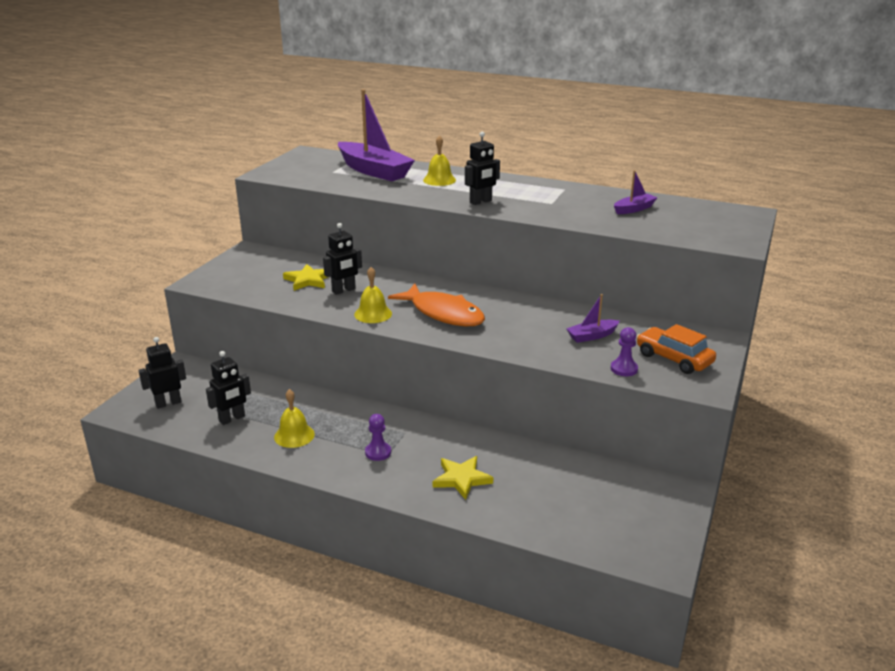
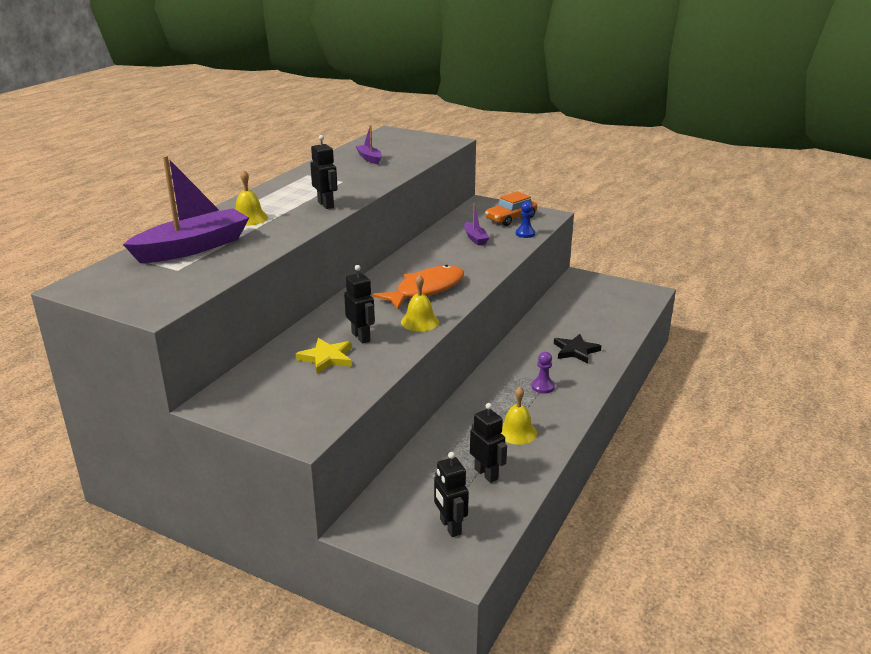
camera: 85 degrees left, 0 degrees up
yellow star [433,456,493,500] -> black star [554,334,601,364]
purple pawn [611,327,638,376] -> blue pawn [516,201,535,238]

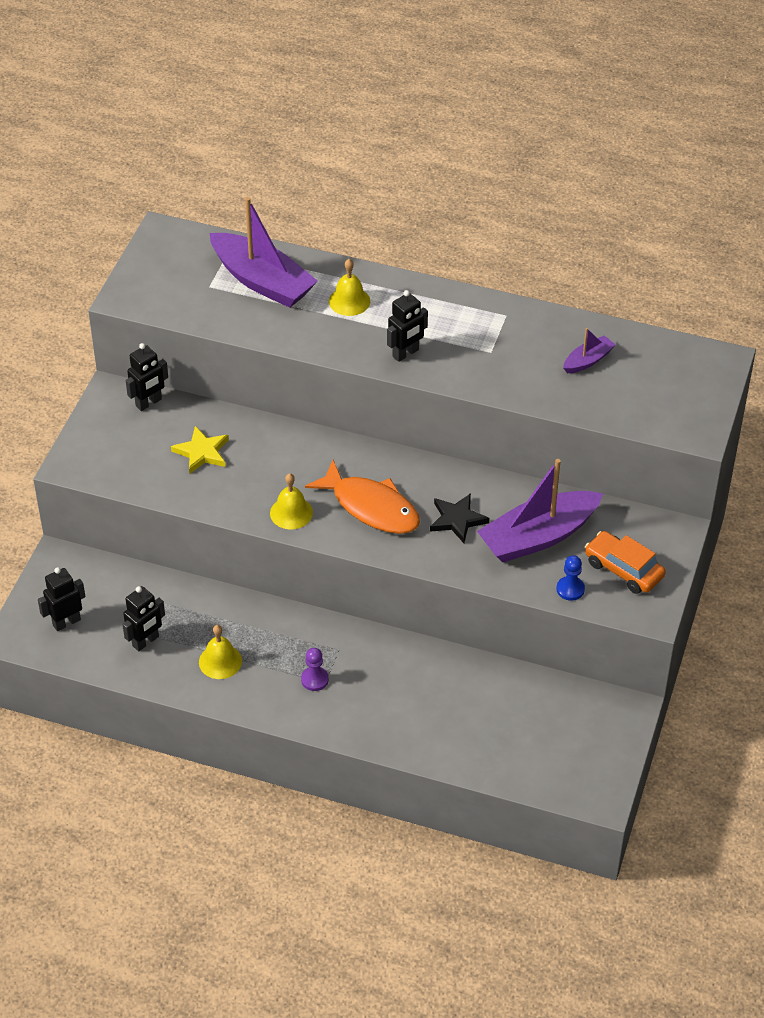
camera: 80 degrees right, 20 degrees up
black robot [344,265,375,344] -> black robot moved to [126,343,168,411]
purple boat [464,203,489,245] -> purple boat [477,459,603,562], size x2.13
black star [554,334,601,364] -> black star moved to [430,493,490,543]

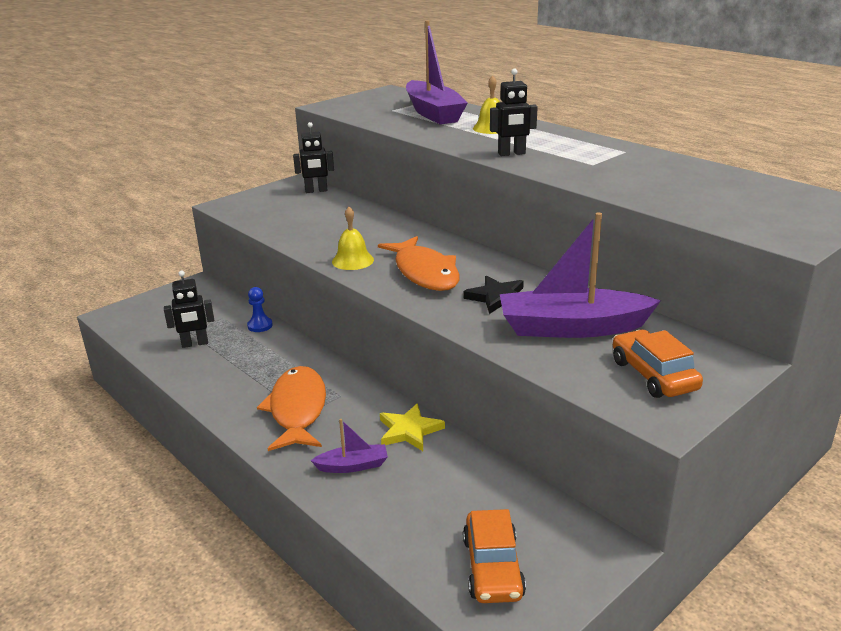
camera: 30 degrees right, 20 degrees down
black robot [38,567,85,631] -> none
yellow star [171,426,229,474] -> yellow star moved to [380,403,445,451]
yellow bell [199,625,242,679] -> none
purple pawn [301,648,329,691] -> orange fish [257,366,326,451]
blue pawn [557,555,585,601] -> blue pawn moved to [247,287,273,332]
purple boat [563,328,616,373] -> purple boat moved to [311,419,388,473]
none -> orange car [463,509,526,603]

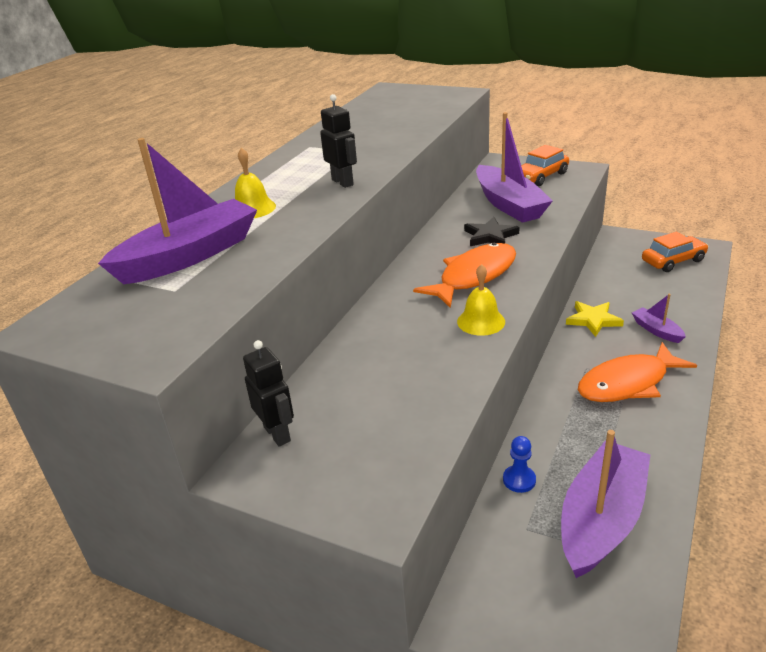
camera: 110 degrees left, 5 degrees up
black robot [164,271,214,348] -> purple boat [561,430,650,578]

